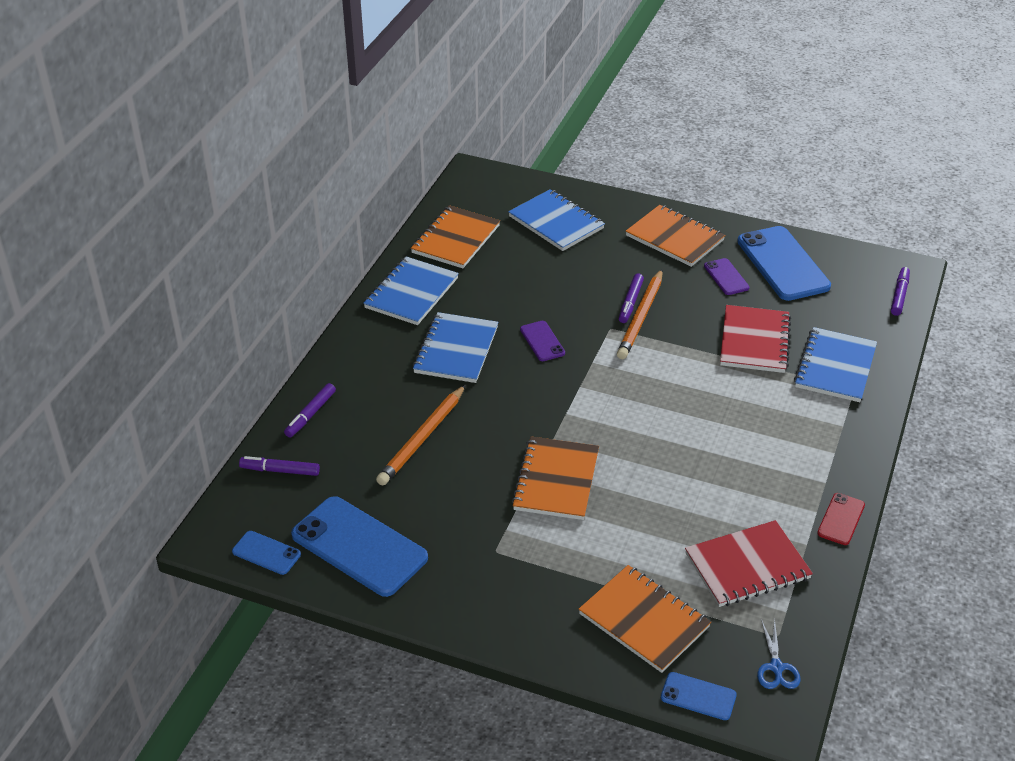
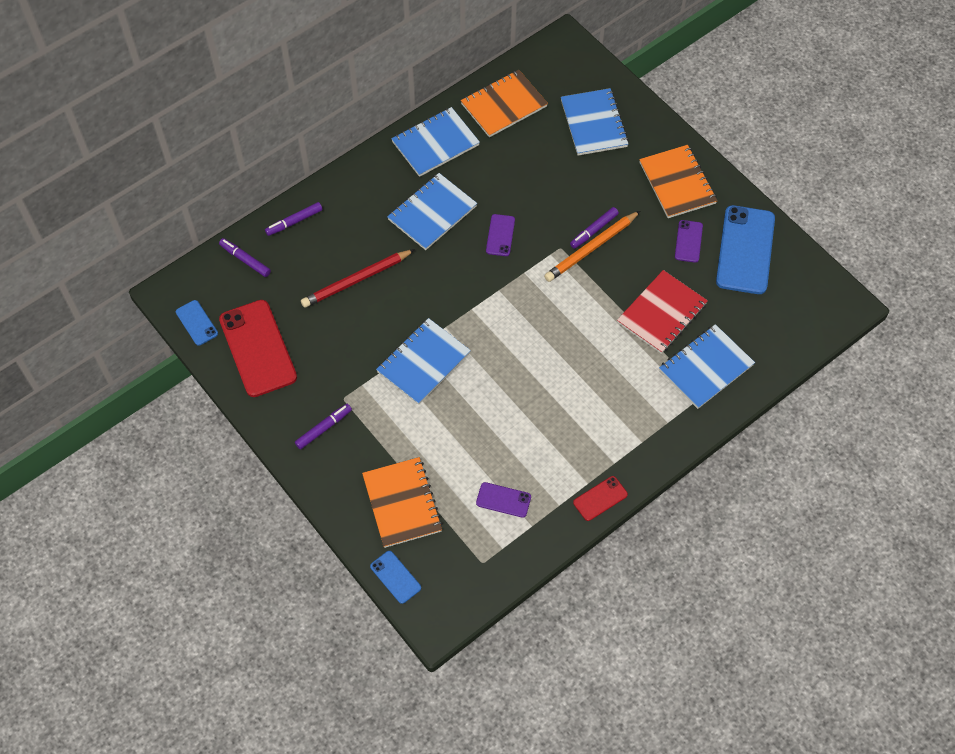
camera: 30 degrees right, 20 degrees up
blue phone [291,496,428,597] -> red phone [219,300,297,397]
orange pencil [376,385,465,485] -> red pencil [301,249,415,308]
orange notebook [511,436,599,520] -> blue notebook [376,318,471,405]
red notebook [685,520,813,607] -> purple phone [476,482,531,518]
blue scissors [757,619,801,689] -> none
purple marker [891,267,910,316] -> purple marker moved to [295,404,352,449]

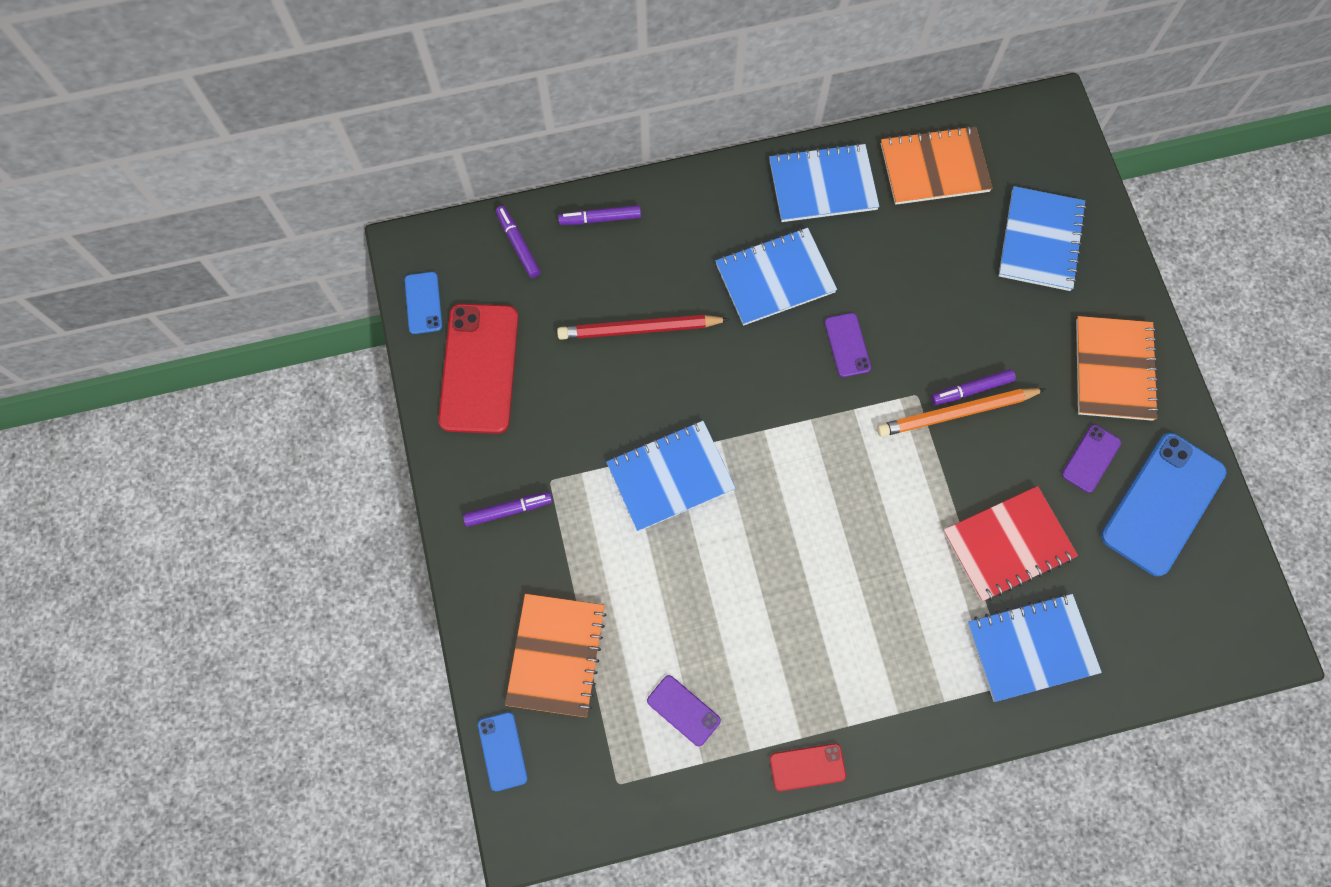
camera: 25 degrees right, 10 degrees up
purple phone [486,214,515,256] -> purple phone turned 45 degrees counterclockwise [824,313,871,377]

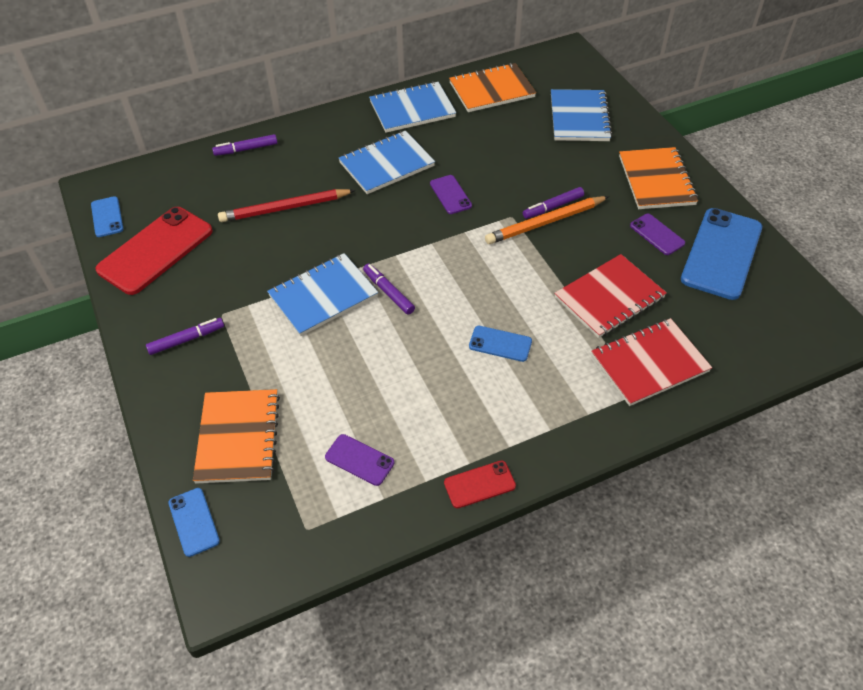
camera: 10 degrees left, 20 degrees down
red phone [438,304,518,434] -> red phone turned 45 degrees clockwise [96,207,213,295]
purple marker [496,206,541,278] -> purple marker moved to [363,264,415,315]
blue notebook [967,594,1102,702] -> red notebook [591,318,712,406]
purple phone [1062,425,1121,493] -> purple phone turned 60 degrees counterclockwise [630,214,685,255]
none -> blue phone [469,326,532,362]

